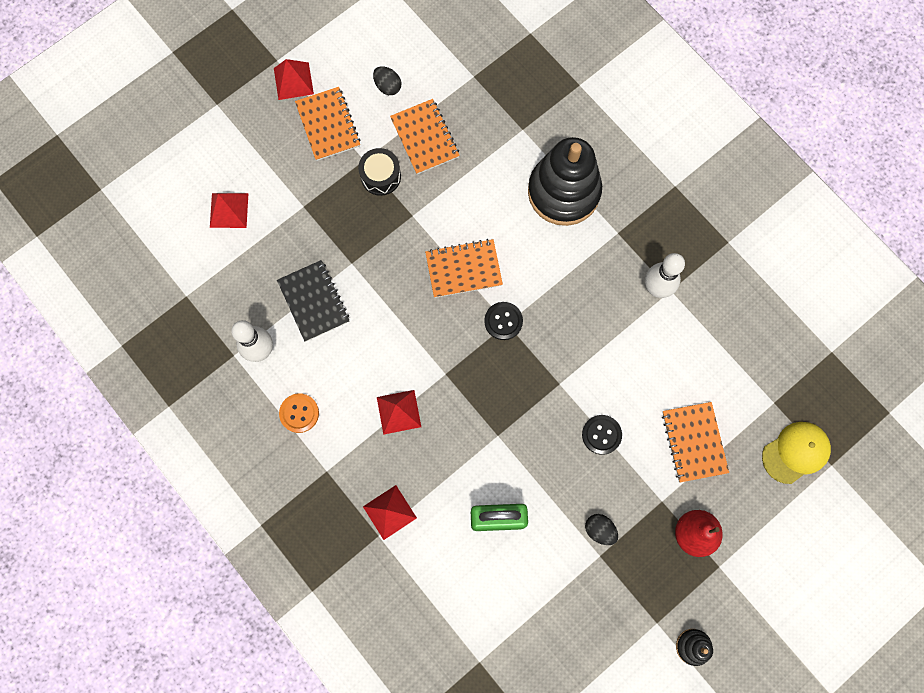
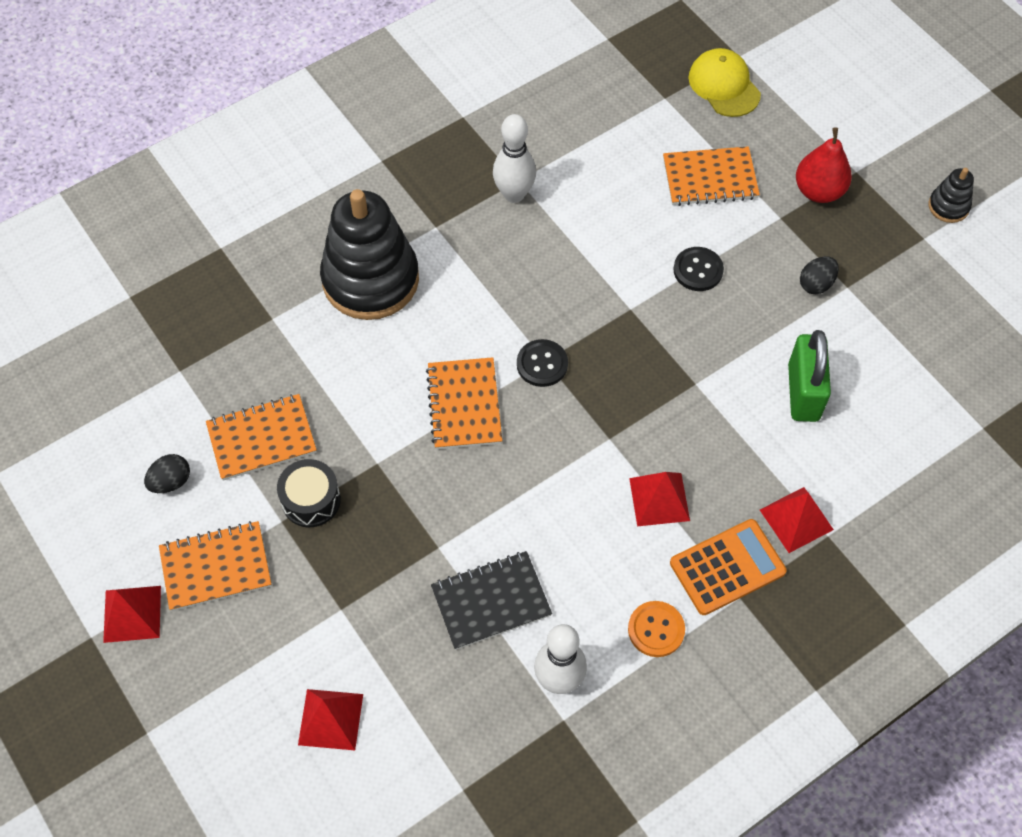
camera: 85 degrees left, 15 degrees down
none -> orange calculator [670,519,787,615]

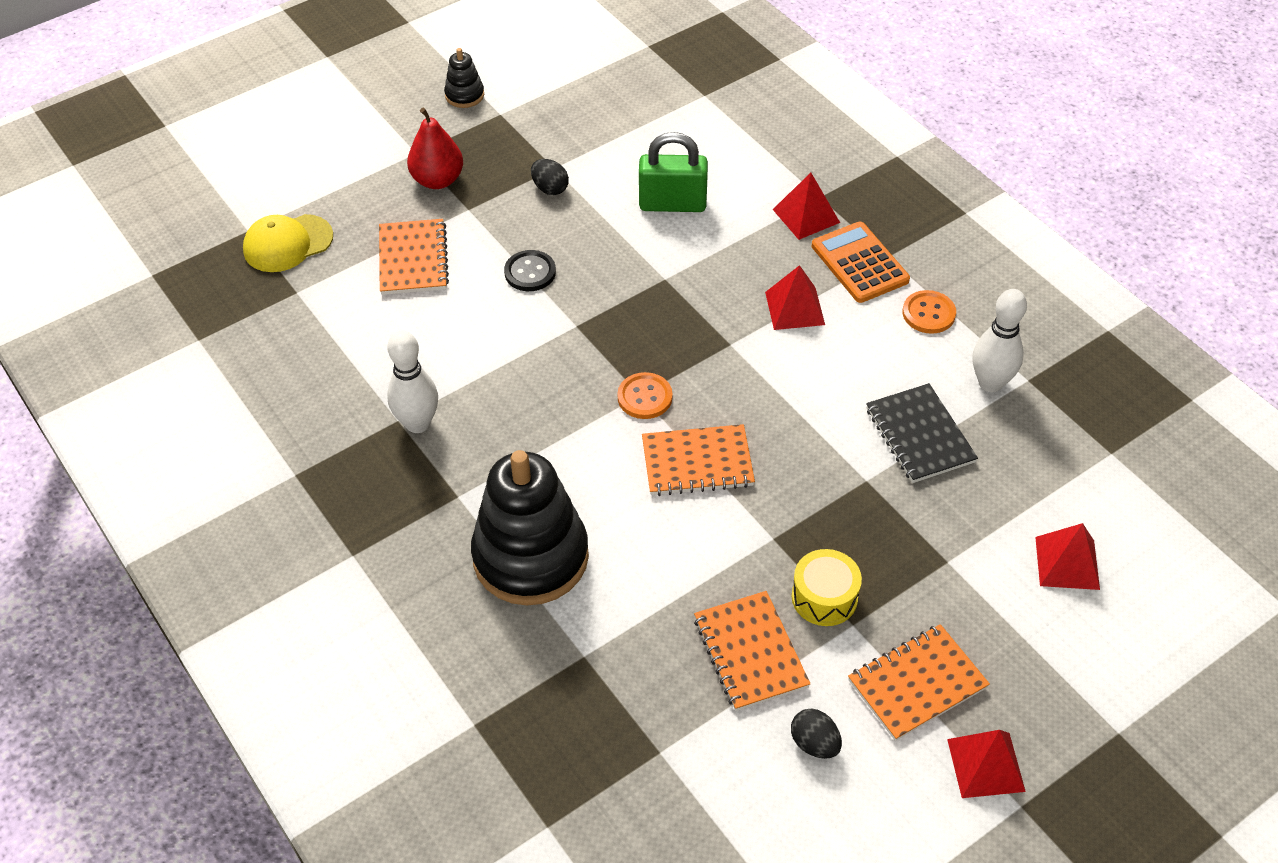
camera: 90 degrees left, 10 degrees down
orange notebook [159,521,272,611] -> orange notebook turned 75 degrees clockwise [848,624,990,741]
black drum [277,459,341,527] -> yellow drum [792,549,862,626]
black button [517,339,568,387] -> orange button [617,372,672,419]

